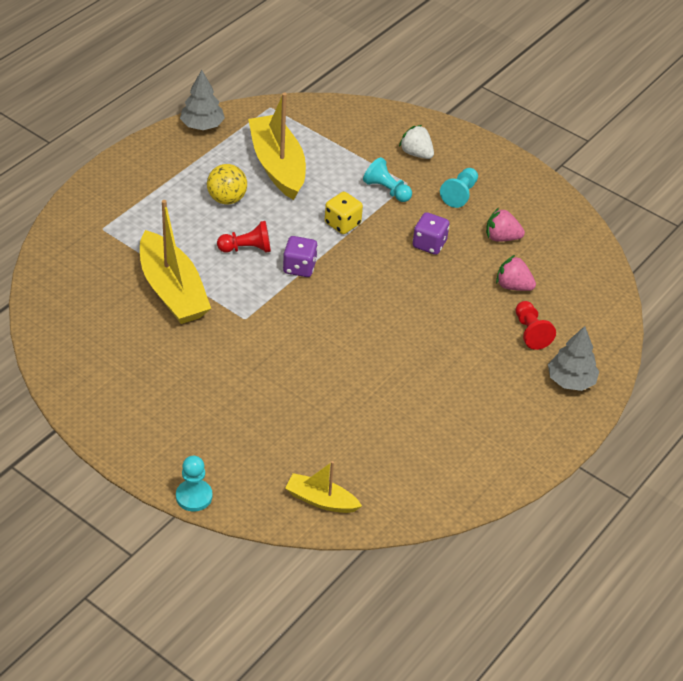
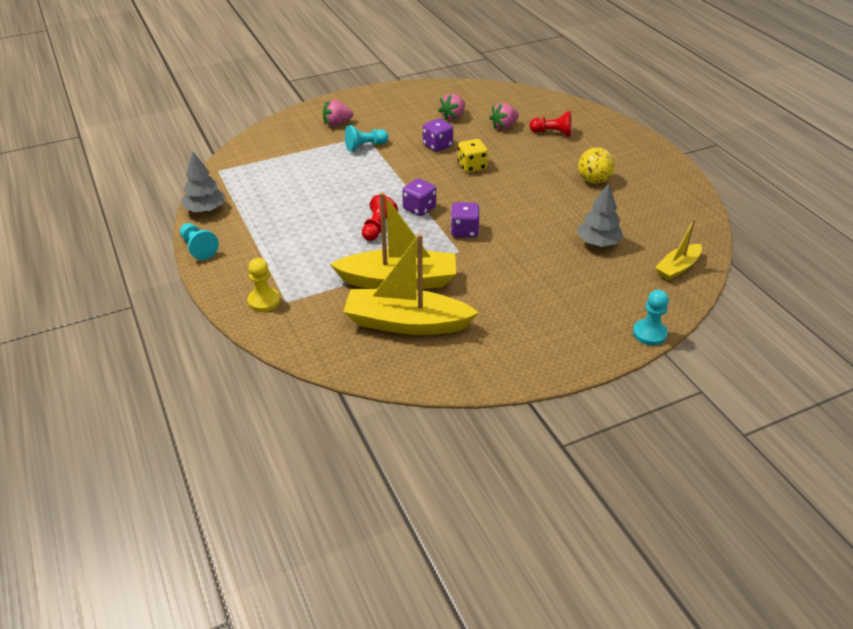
camera: 60 degrees left, 5 degrees down
yellow ball [207,164,247,204] -> yellow ball moved to [578,147,615,184]
yellow boat [248,93,306,200] -> yellow boat moved to [343,233,479,335]
yellow dice [325,192,363,234] -> yellow dice moved to [458,139,488,173]
white strawberry [399,125,434,159] -> pink strawberry [323,100,353,126]
turquoise pawn [440,168,478,208] -> turquoise pawn moved to [180,223,219,260]
grey tree [548,326,599,391] -> grey tree moved to [577,183,623,247]
none -> yellow pawn [247,258,280,312]
none -> purple dice [451,202,480,238]

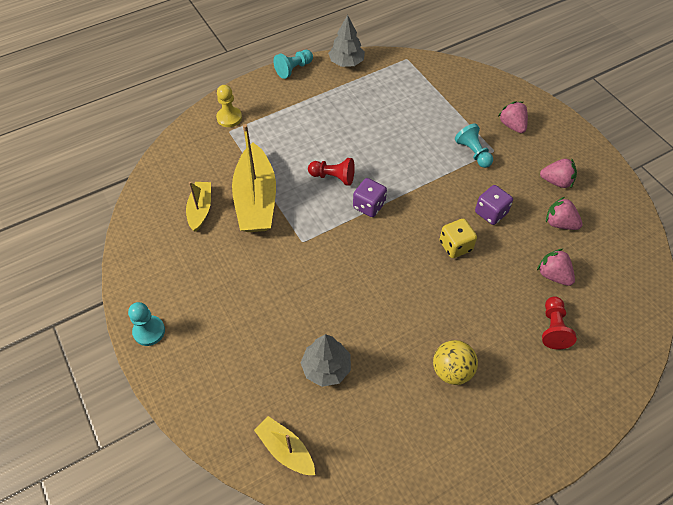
camera: 85 degrees right, 15 degrees up
yellow boat [343,233,479,335] -> yellow boat [186,182,211,232], size x0.54
purple dice [451,202,480,238] -> none
turquoise pawn [633,290,669,345] -> turquoise pawn moved to [128,302,165,346]
none -> pink strawberry [540,158,577,188]

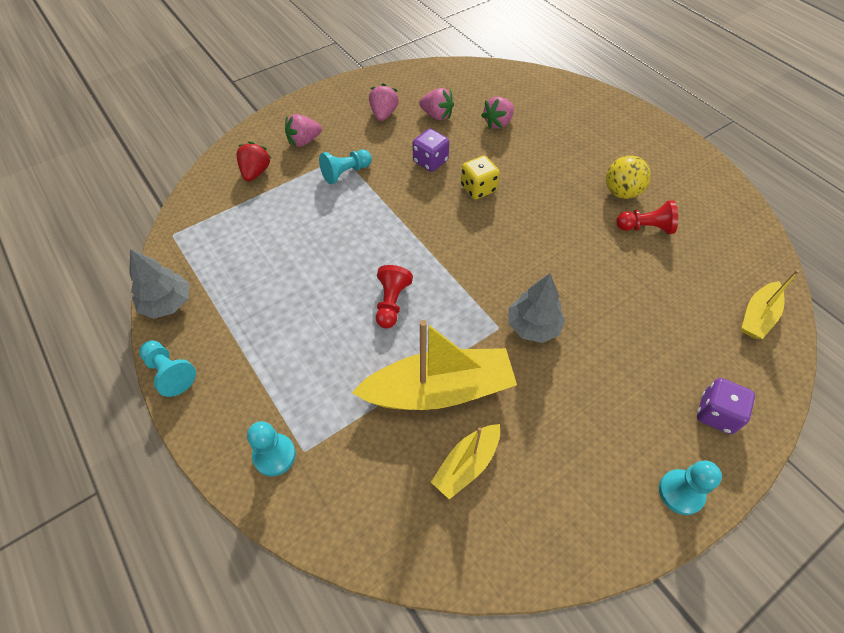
camera: 95 degrees left, 0 degrees up
yellow boat [186,182,211,232] -> yellow boat turned 45 degrees counterclockwise [431,424,500,499]
yellow pawn [216,85,242,127] -> turquoise pawn [247,421,296,476]
grey tree [301,334,351,387] -> grey tree moved to [508,274,566,343]
purple dice [353,178,387,217] -> purple dice moved to [697,378,755,434]
red pawn [542,296,577,349] -> red pawn moved to [616,200,678,234]
pink strawberry [546,197,583,230] -> pink strawberry turned 90 degrees counterclockwise [419,88,454,120]
none -> red strawberry [236,141,271,181]

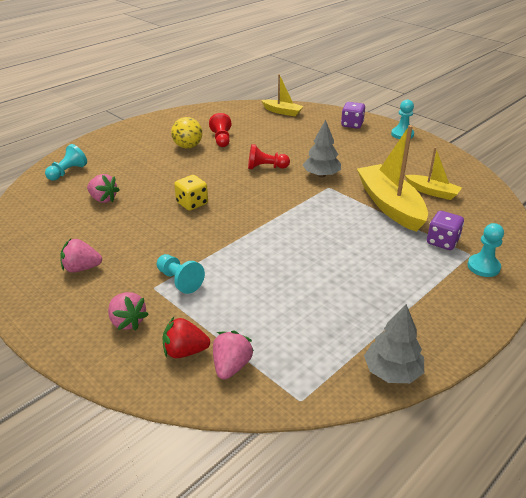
camera: 100 degrees left, 20 degrees down
turquoise pawn [139,340,196,397] -> turquoise pawn moved to [45,144,87,181]
red pawn [376,265,413,328] -> red pawn moved to [248,144,290,169]
purple dice [412,129,449,172] -> purple dice moved to [427,211,464,250]
pink strawberry [419,88,454,120] -> pink strawberry moved to [213,331,254,380]

